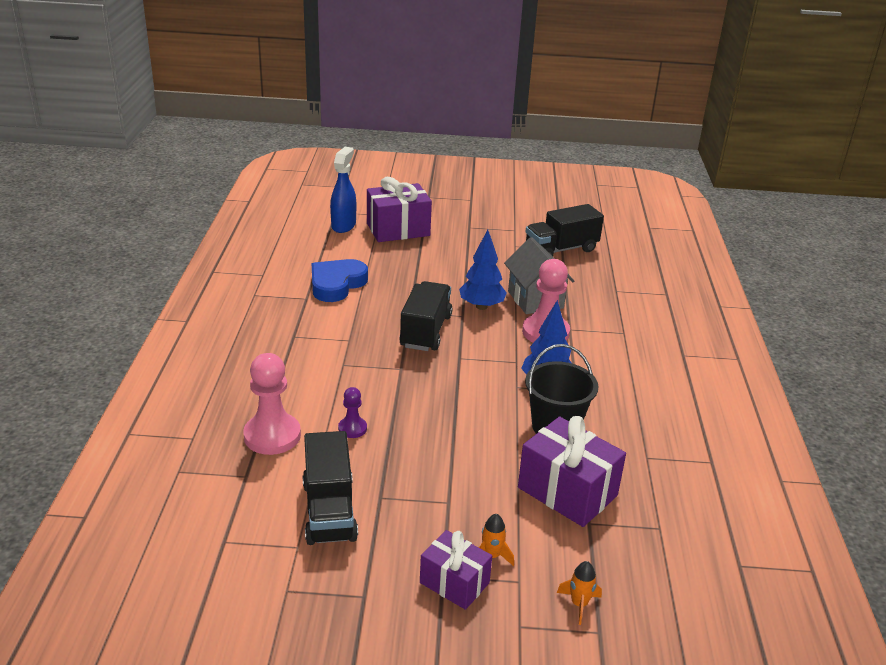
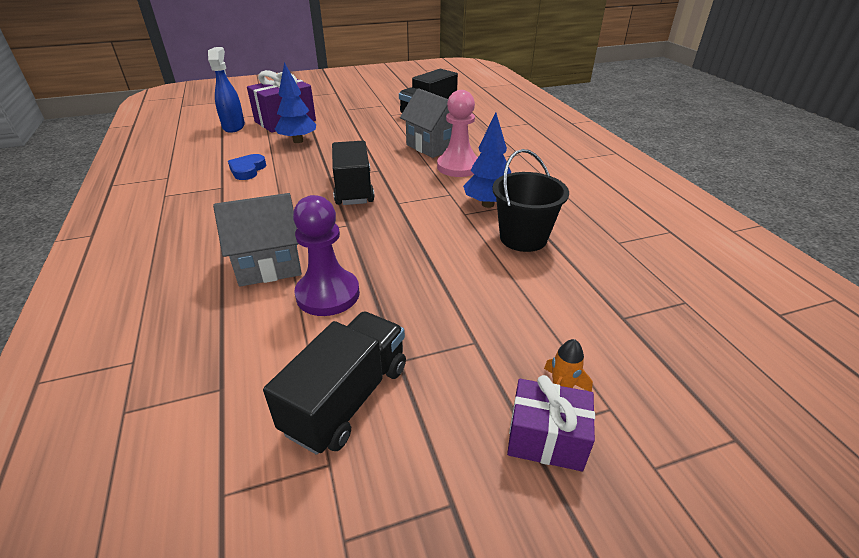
camera: 20 degrees left, 5 degrees up
pink pawn [243,353,301,455] -> none
black truck [303,431,358,545] -> black truck turned 120 degrees counterclockwise [263,312,406,455]
blue heart [312,259,368,302] -> blue heart [228,154,266,180], size x0.63
purple pawn [338,387,367,438] -> purple pawn [293,195,360,316], size x1.93
blue tree [459,230,507,310] -> blue tree moved to [275,62,316,143]
purple gift [518,416,626,527] -> none
orange rocket [557,561,602,625] -> none
none -> grey house [213,193,302,287]

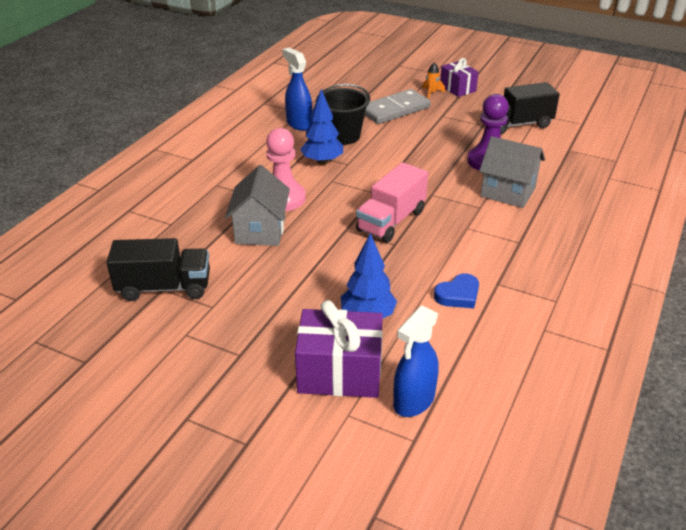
camera: 135 degrees left, 0 degrees up
black truck [332,141,375,205] -> pink truck [356,162,428,242]
none -> blue spray bottle [282,48,312,131]
none -> grey domino [365,89,431,124]

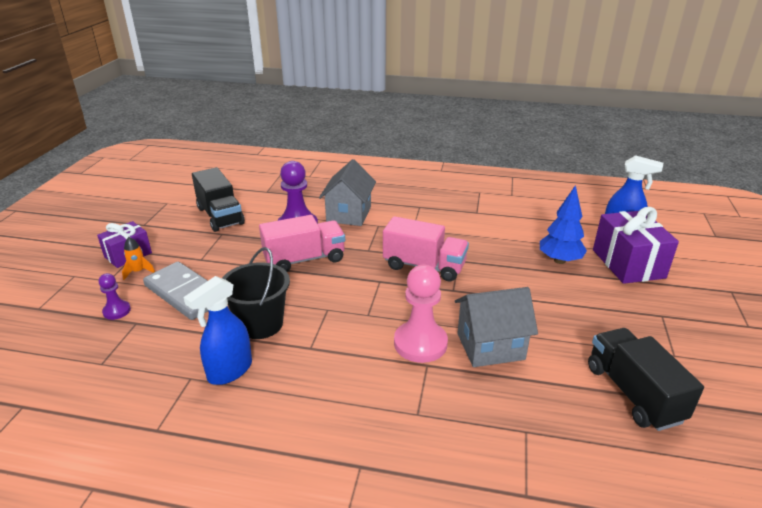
camera: 105 degrees left, 5 degrees down
blue tree [300,89,343,165] -> none
blue heart [434,273,479,308] -> none
none -> purple pawn [99,273,131,320]
none -> pink truck [259,215,345,272]

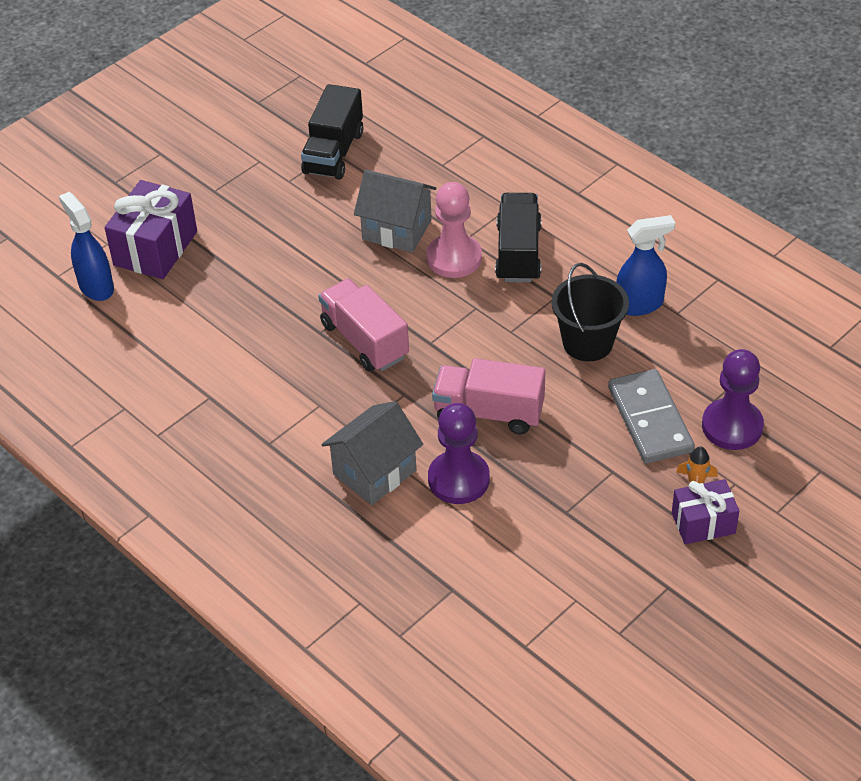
camera: 145 degrees left, 15 degrees up
purple pawn [99,273,131,320] -> purple pawn [702,349,764,450], size x1.93
black truck [192,167,245,232] -> black truck moved to [495,193,542,282]
blue tree [540,185,587,264] -> none

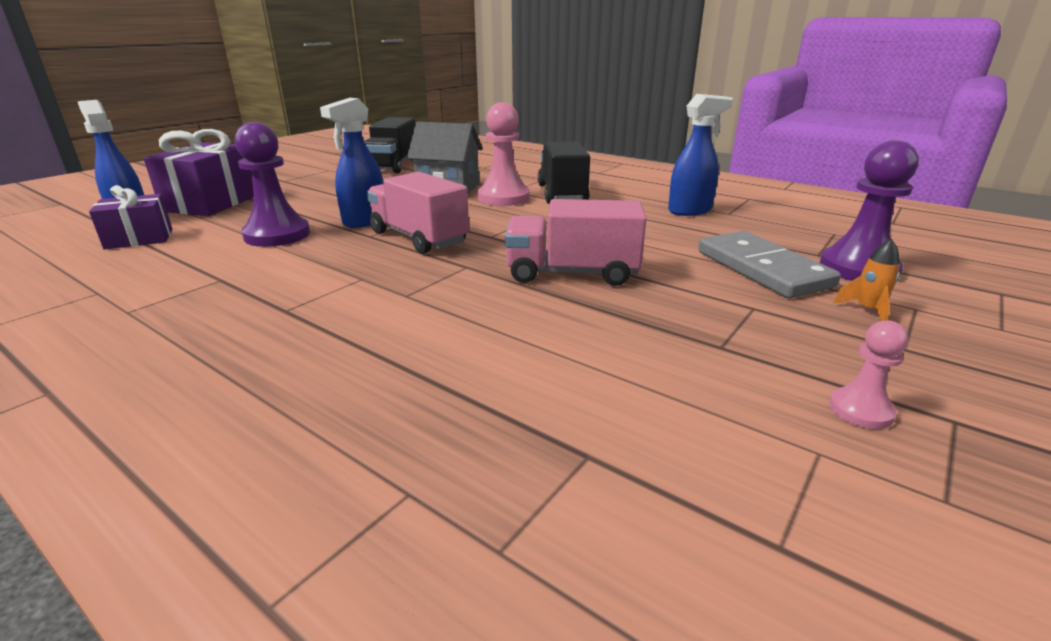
camera: 10 degrees left, 20 degrees down
grey house [321,401,423,505] -> none
purple pawn [428,403,490,504] -> purple pawn moved to [235,122,310,247]
black bucket [551,263,629,361] -> none
purple gift [672,479,739,544] -> purple gift moved to [89,185,172,249]
none -> blue spray bottle [320,98,383,228]
none -> pink pawn [829,320,908,429]

